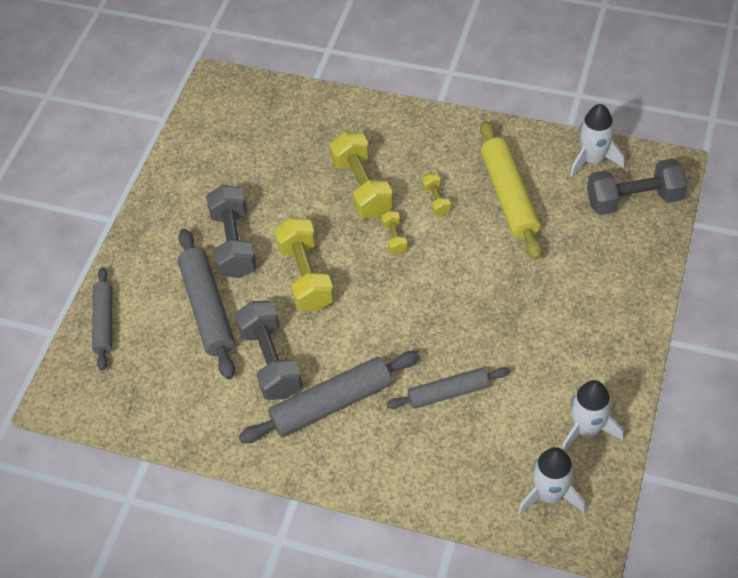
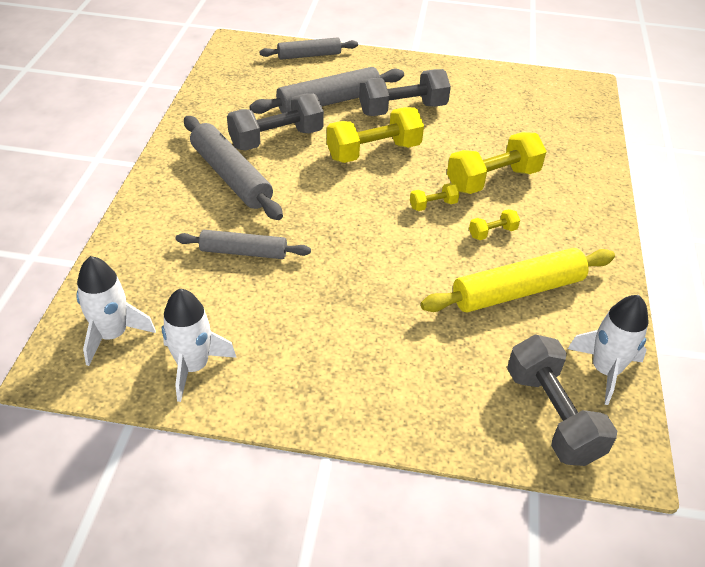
camera: 75 degrees right, 10 degrees down
grey rolling pin [386,367,510,409] -> grey rolling pin turned 60 degrees counterclockwise [176,230,311,259]

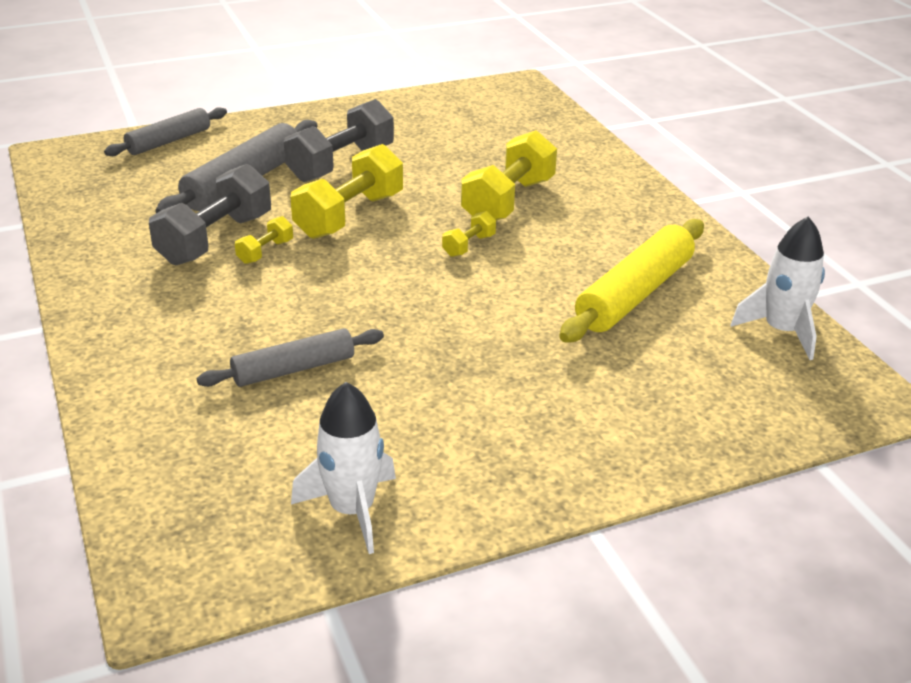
camera: 30 degrees left, 10 degrees down
white rocket [76,256,156,366] -> none
grey rolling pin [184,116,283,220] -> none
yellow dumbbell [469,209,520,240] -> yellow dumbbell moved to [235,216,293,264]
grey dumbbell [507,334,617,466] -> none

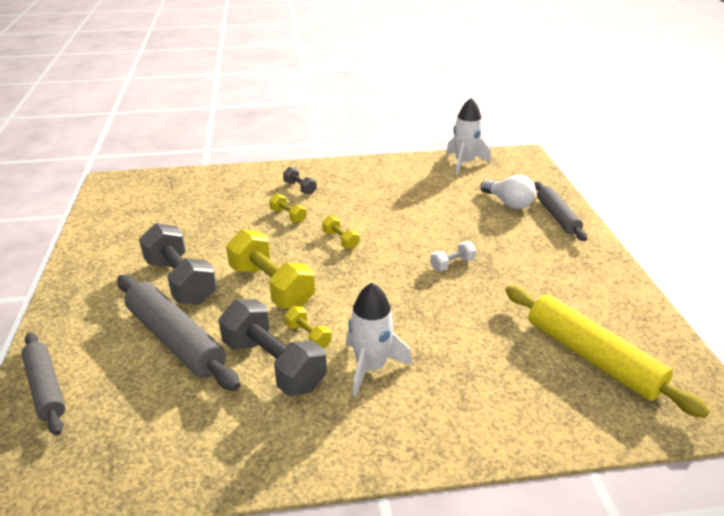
camera: 75 degrees left, 0 degrees up
grey rolling pin [197,328,384,387] -> grey rolling pin moved to [534,182,587,241]
white rocket [291,382,396,554] -> white rocket moved to [346,282,412,397]
yellow dumbbell [461,130,557,221] -> yellow dumbbell [269,193,307,223], size x0.47
yellow rolling pin [559,219,704,342] -> yellow rolling pin moved to [505,285,710,418]
none -> grey dumbbell [283,167,317,195]
none -> white dumbbell [430,241,476,271]
none -> white light bulb [481,175,536,209]

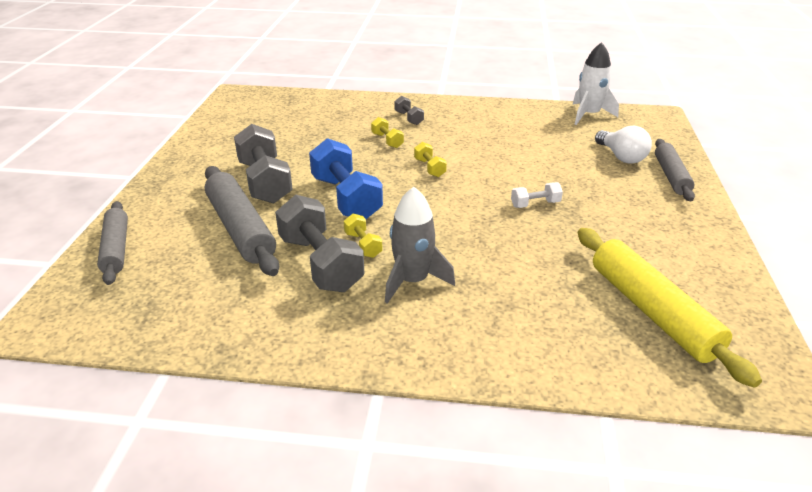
camera: 15 degrees right, 0 degrees up
yellow dumbbell [226,229,315,309] -> blue dumbbell [309,138,383,219]
white rocket [346,282,412,397] -> grey rocket [385,187,455,304]

